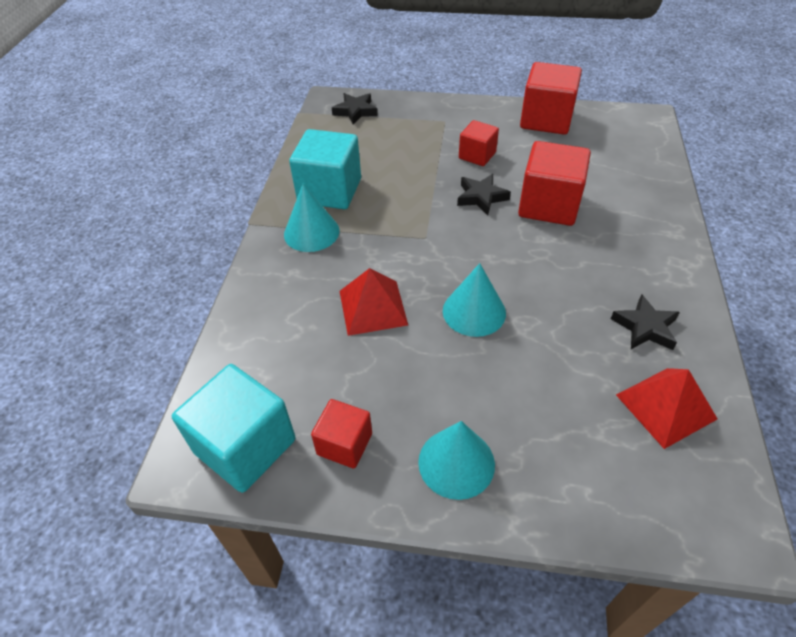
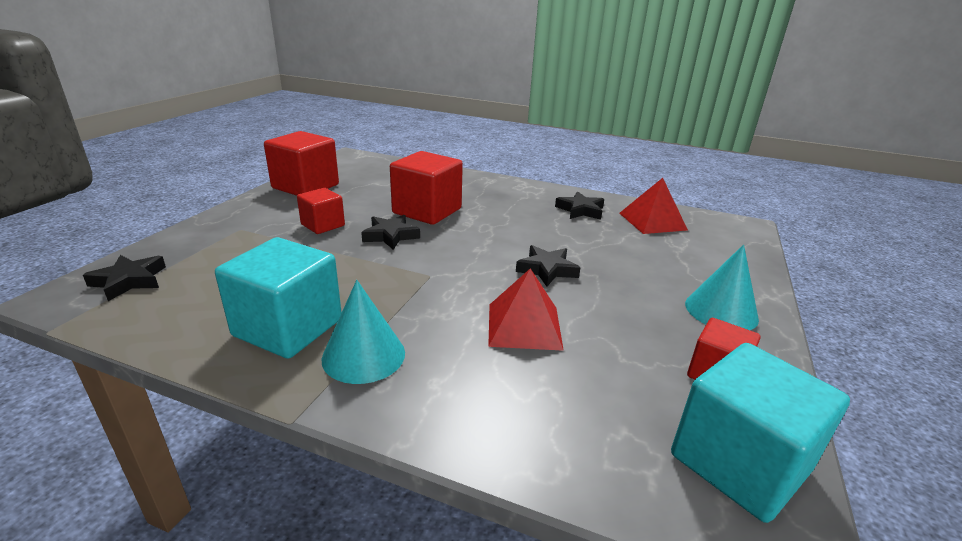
camera: 80 degrees left, 20 degrees down
turquoise cone [443,263,506,337] -> black star [516,245,580,287]

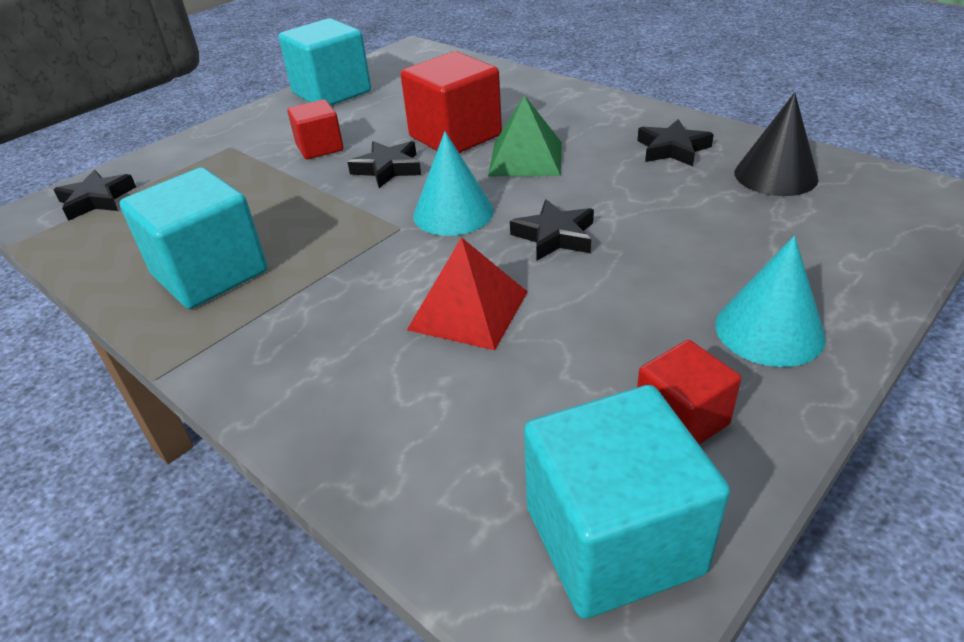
camera: 25 degrees right, 10 degrees up
red cube [264,131,339,196] -> turquoise cube [278,18,371,106]
turquoise cone [321,280,405,384] -> turquoise cone moved to [413,131,494,236]
red pyramid [619,178,688,234] -> black cone [735,92,819,196]
none -> green pyramid [488,95,562,176]

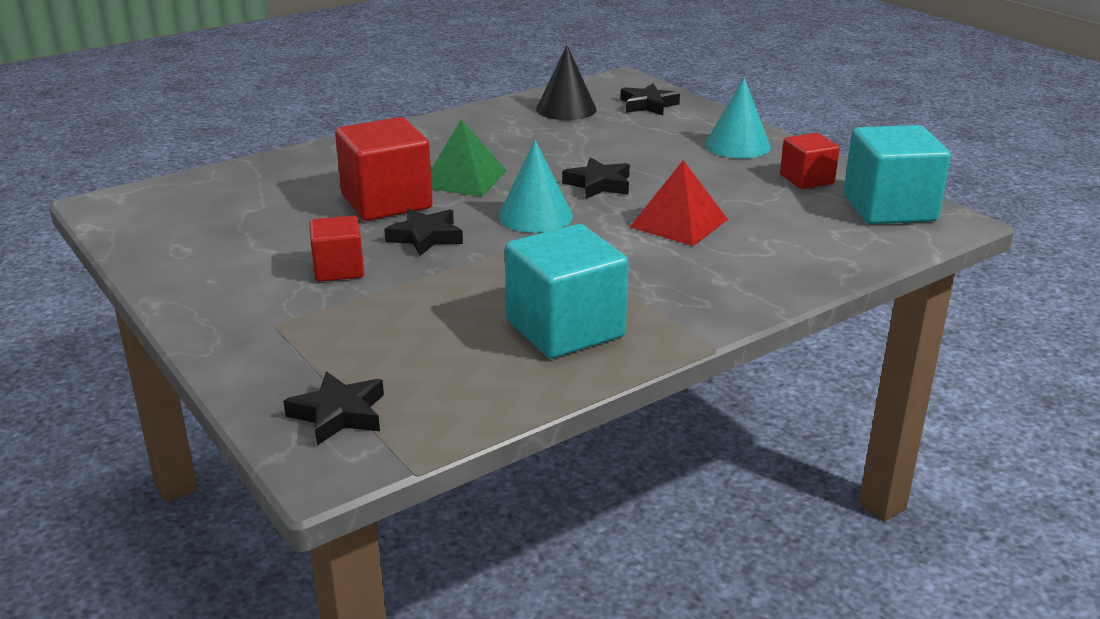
camera: 80 degrees left, 10 degrees down
turquoise cube [278,18,371,106] -> none
black star [637,119,714,166] -> black star moved to [621,84,680,115]

